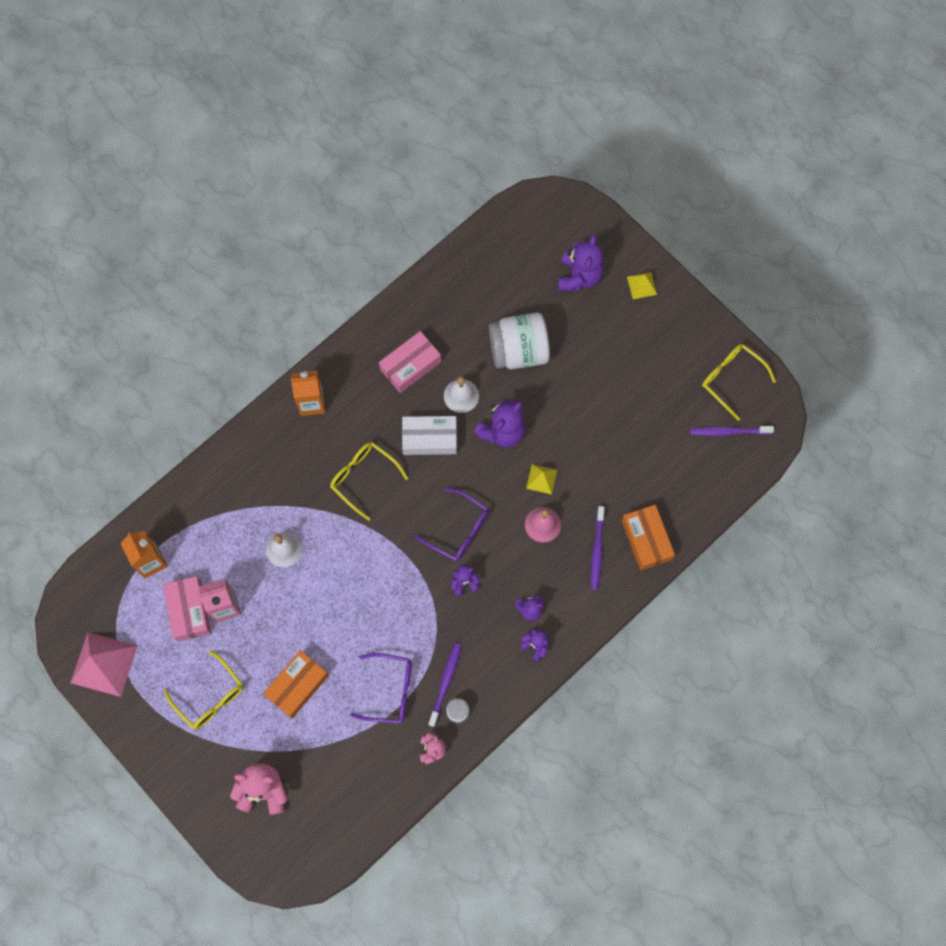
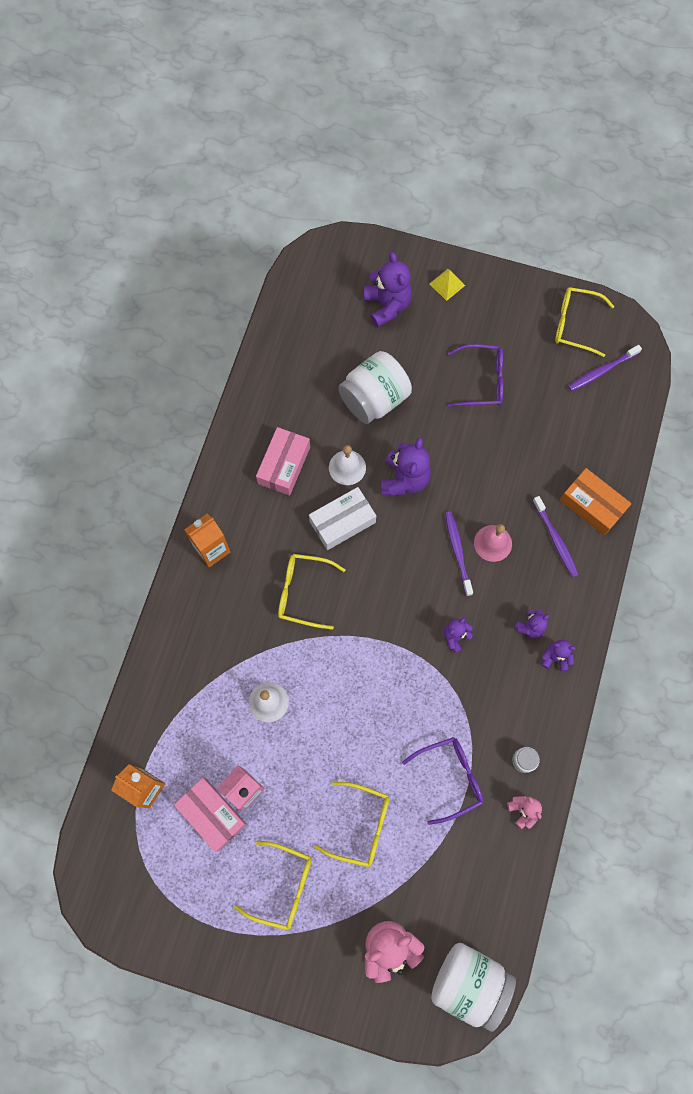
camera: 30 degrees left, 0 degrees up
pink pyramid [70,632,138,697] -> none
orange box [263,650,329,719] -> yellow glasses [314,782,389,867]
purple glasses [414,488,489,561] -> purple glasses moved to [448,344,504,407]
purple toothbrush [428,643,461,727] -> purple toothbrush moved to [445,512,473,596]
yellow pyramid [526,464,557,494] -> none
none -> white jar [431,943,516,1032]

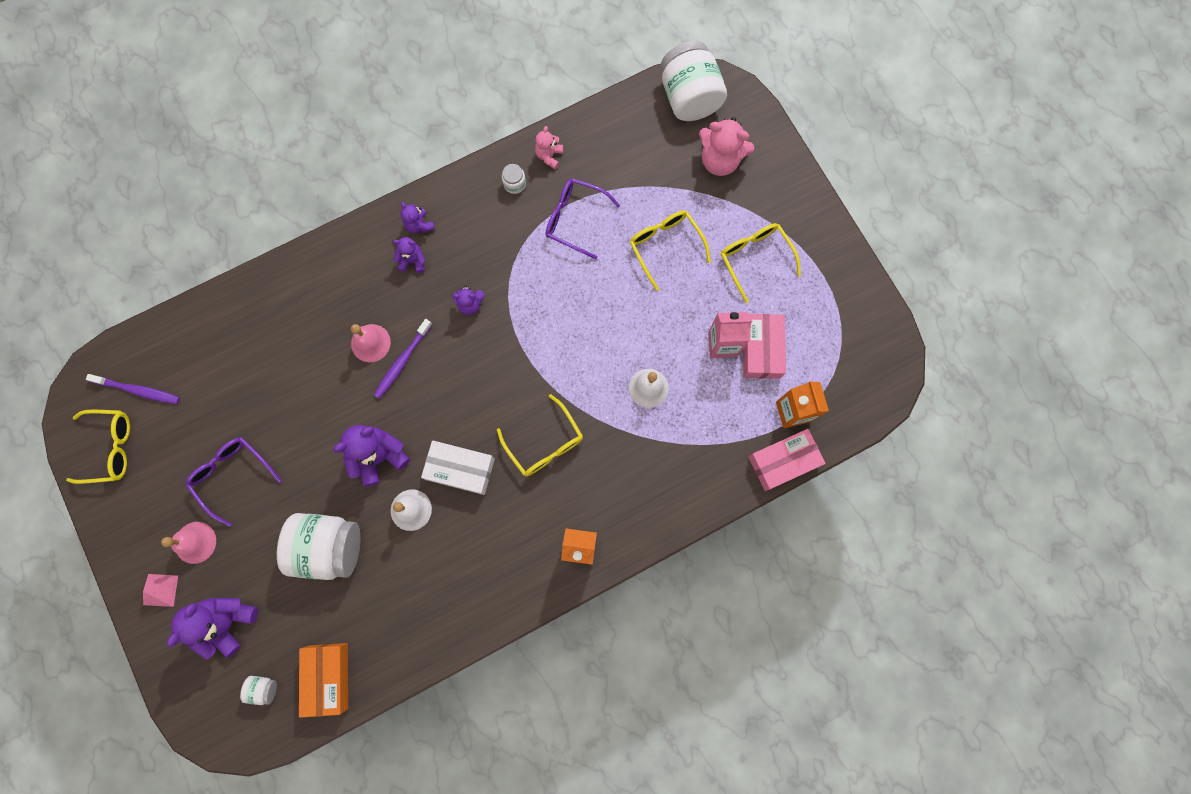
camera: 135 degrees left, 5 degrees up
pink box [256,427,310,496] -> pink box moved to [748,429,826,491]
yellow pyramid [430,269,465,301] -> pink pyramid [143,574,178,607]
purple toothbrush [533,496,579,577] -> none
yellow glasses [555,287,614,357] -> yellow glasses turned 60 degrees counterclockwise [66,410,130,484]
orange box [560,468,632,536] -> orange box moved to [299,643,348,718]
none -> pink bell [161,522,216,564]
none -> white jar [240,676,277,705]

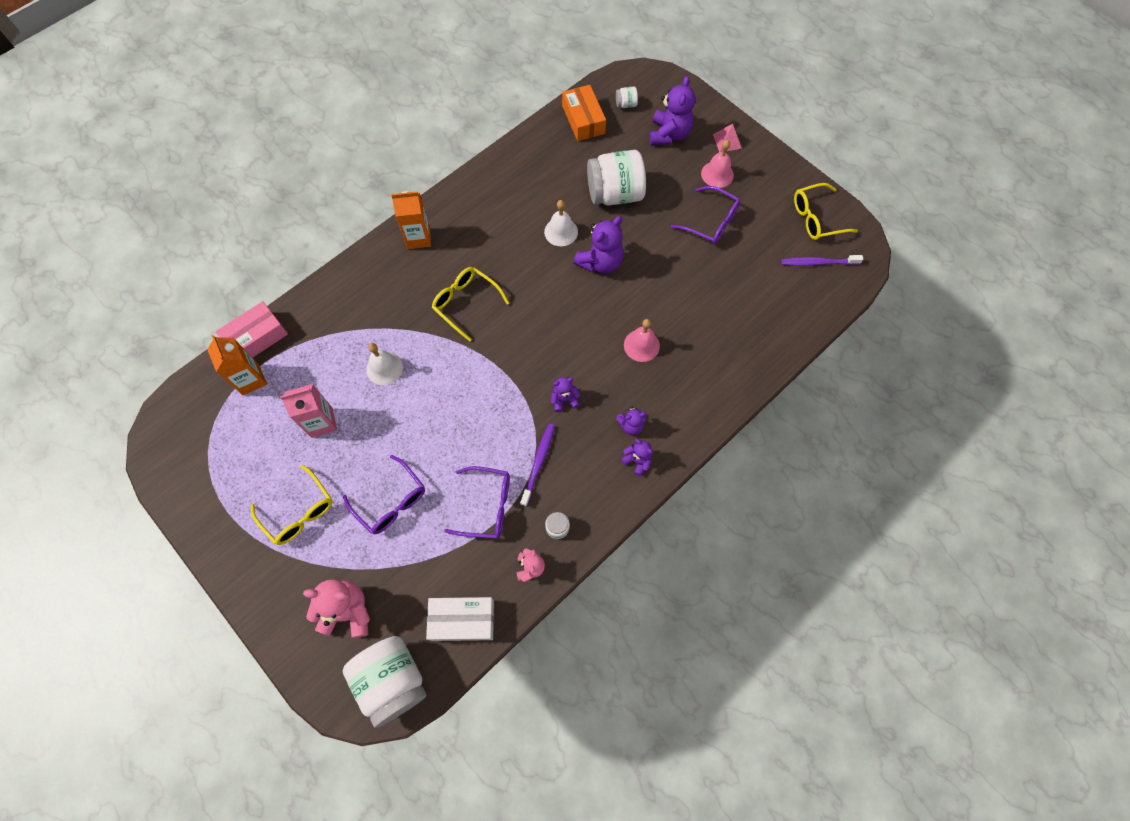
camera: 165 degrees right, 10 degrees down
purple toothbrush [374,319,432,399] -> purple toothbrush moved to [520,423,555,507]
white box [421,440,495,495] -> white box moved to [426,597,494,641]
yellow glasses [630,210,711,291] -> purple glasses [343,455,425,534]
pink box [743,314,786,379] -> none

